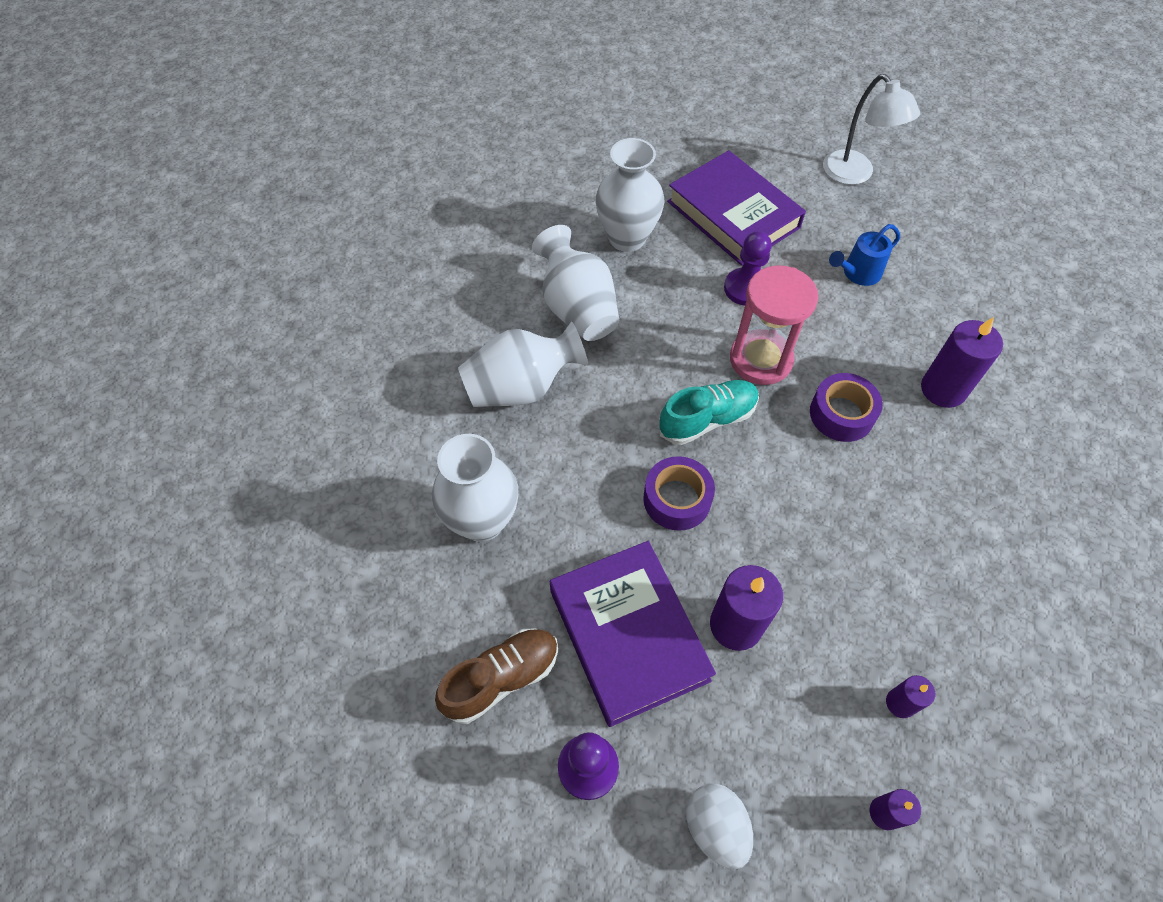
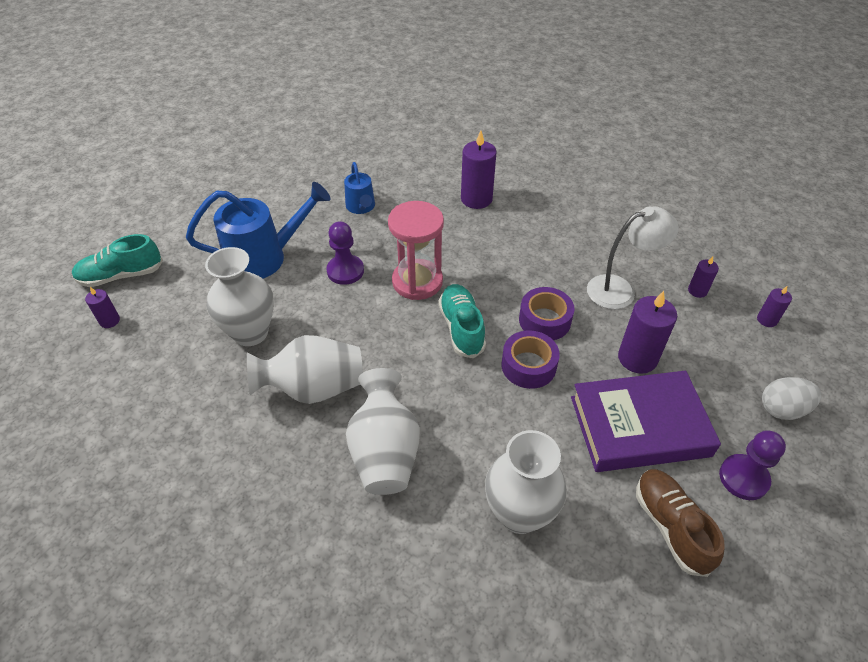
camera: 75 degrees left, 10 degrees down
purple book [667,150,806,266] -> blue watering can [186,182,331,279]
purple tape [810,373,883,442] -> purple tape moved to [519,287,574,340]
white lamp [823,74,920,185] -> white lamp moved to [587,207,679,309]
none -> turquoise shoe [72,234,163,287]
none -> purple candle [85,287,120,328]

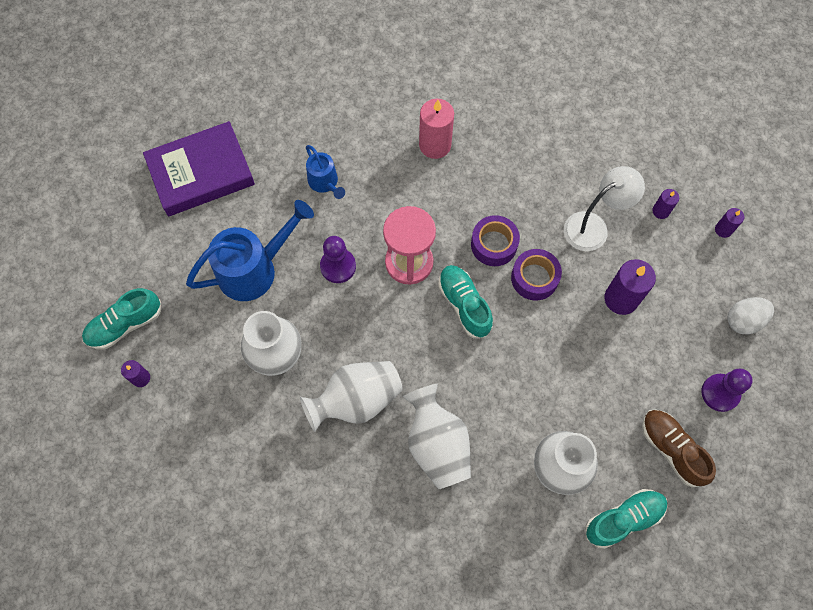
camera: 15 degrees left, 20 degrees up
purple candle [461,131,497,209] -> pink candle [419,99,454,159]
purple tape [501,331,560,389] -> purple tape moved to [471,215,520,266]
purple book [571,371,721,472] -> purple book moved to [143,121,255,216]
none -> turquoise shoe [585,489,668,549]

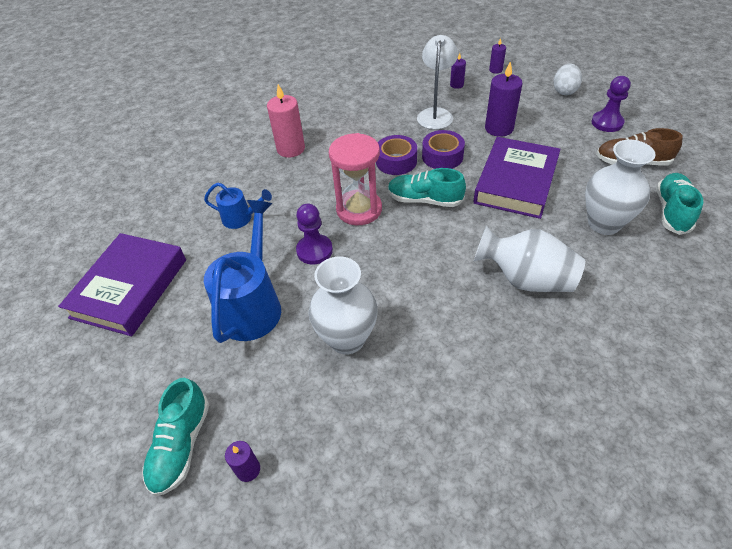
camera: 45 degrees left, 20 degrees down
white vase [300,361,403,432] -> none
none -> purple book [473,137,561,219]

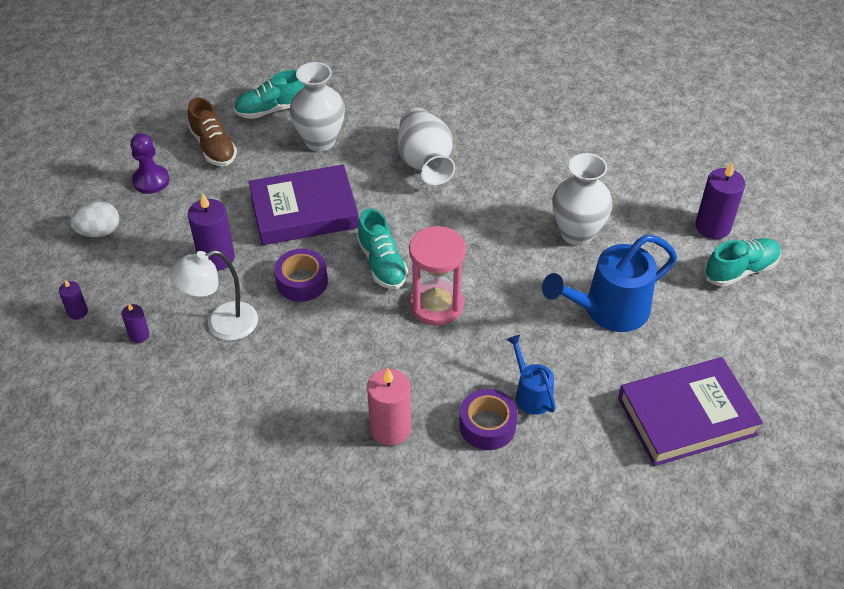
camera: 130 degrees left, 0 degrees up
purple candle [225,441,260,482] -> purple candle [695,162,745,239], size x1.89
purple pawn [296,204,333,265] -> none
purple tape [376,135,417,175] -> purple tape moved to [459,389,518,450]

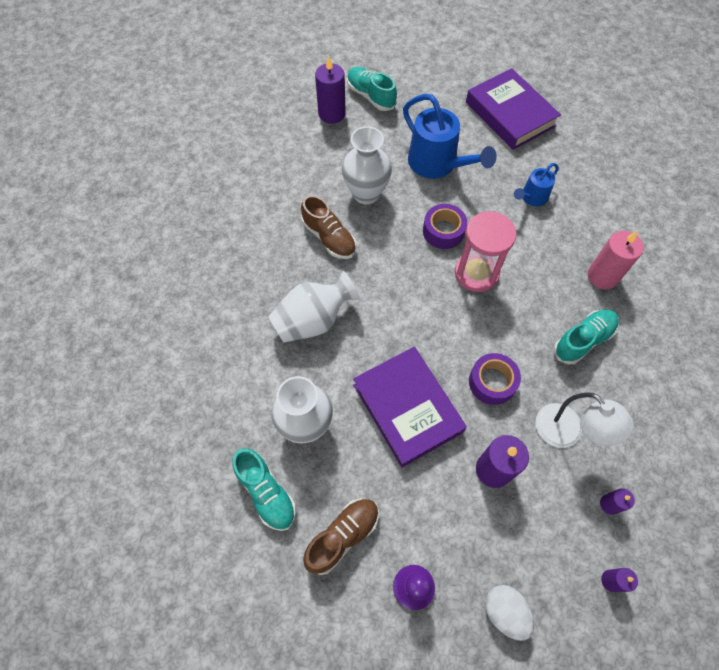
camera: 105 degrees left, 15 degrees up
turquoise shoe [357,208,408,289] -> turquoise shoe moved to [554,309,619,364]
purple tape [459,389,518,450] -> purple tape moved to [423,204,467,249]
none -> brown shoe [301,195,356,259]

